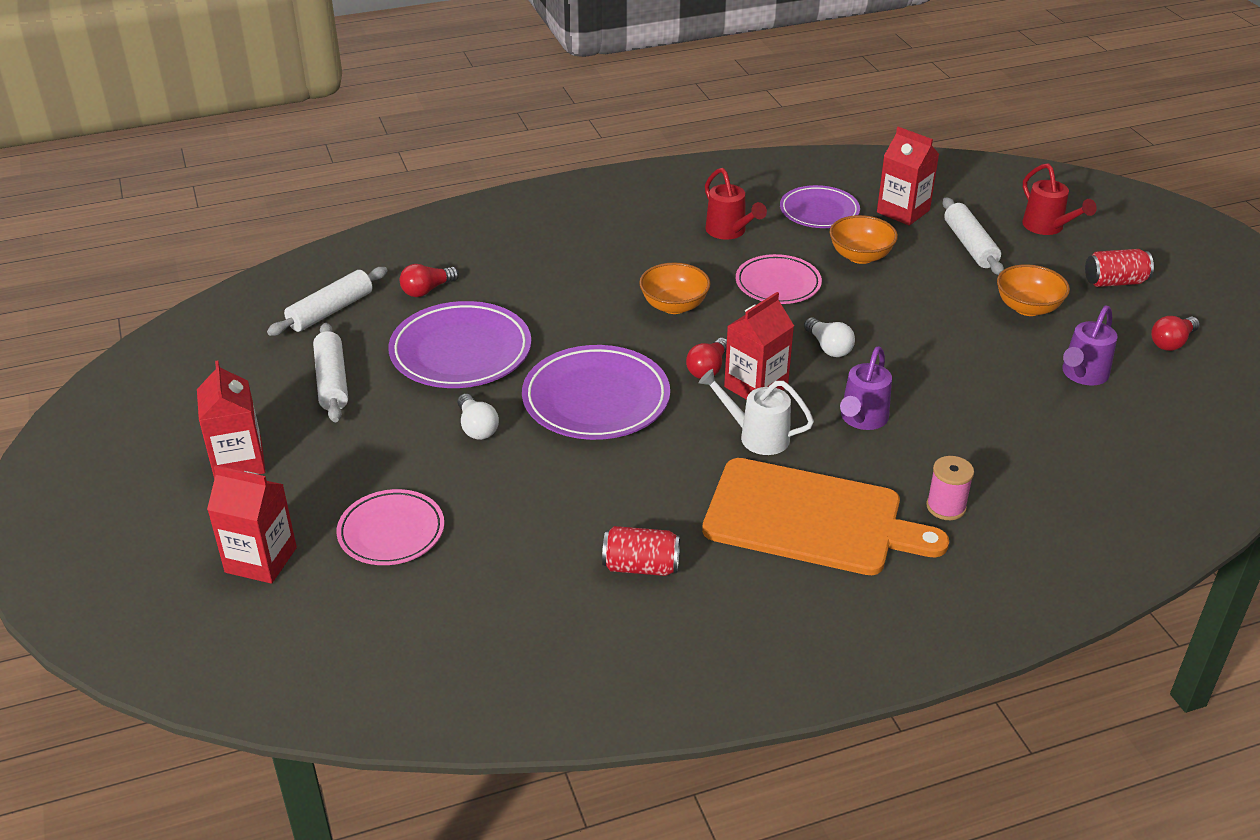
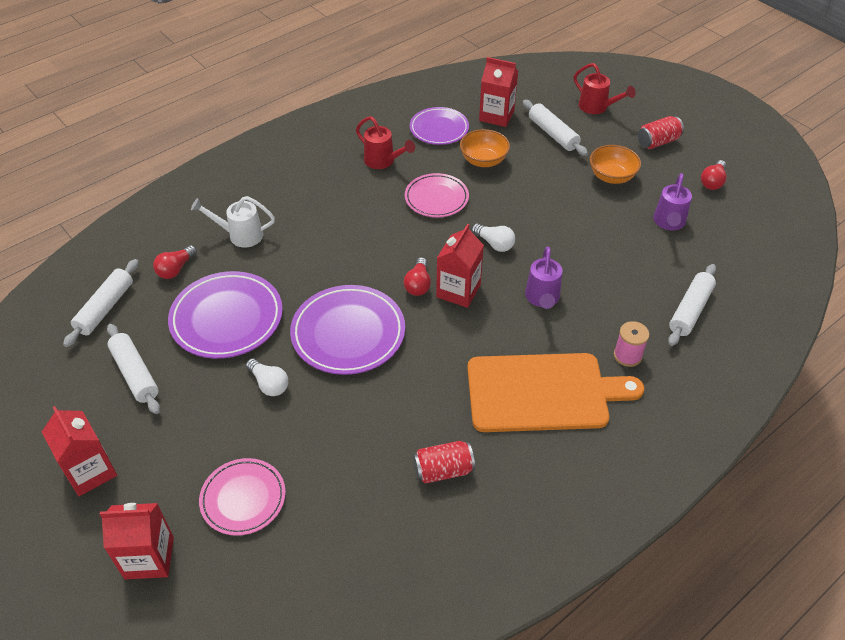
camera: 20 degrees left, 10 degrees up
orange bowl [639,263,711,314] -> none
white watering can [699,369,814,455] -> white watering can moved to [191,196,275,247]
none -> white rolling pin [668,264,716,346]

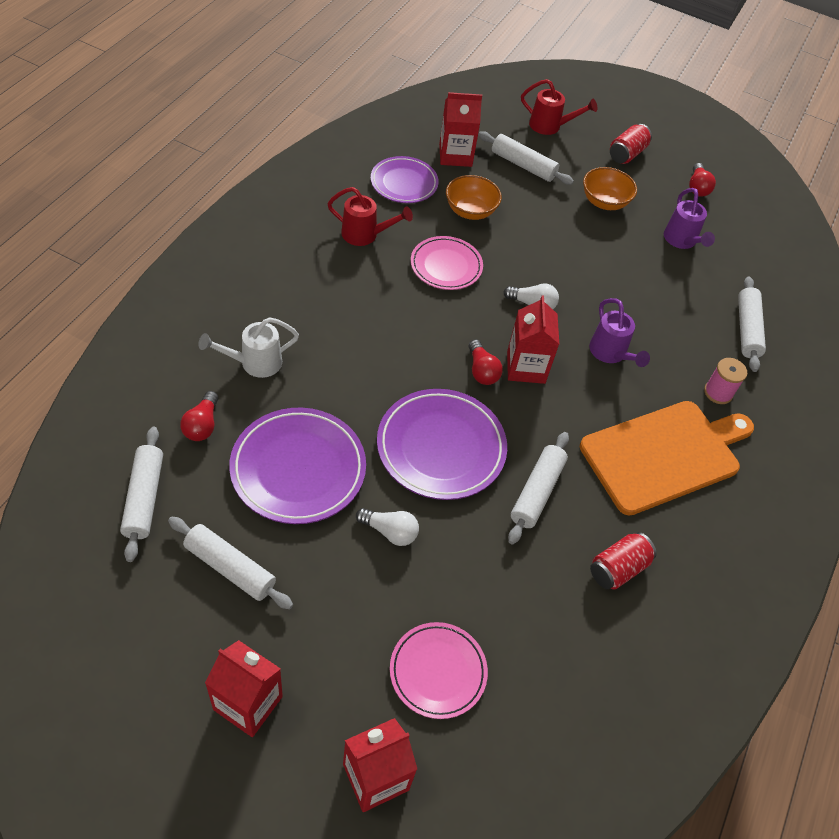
camera: 30 degrees left, 5 degrees up
none -> white rolling pin [508,432,569,544]

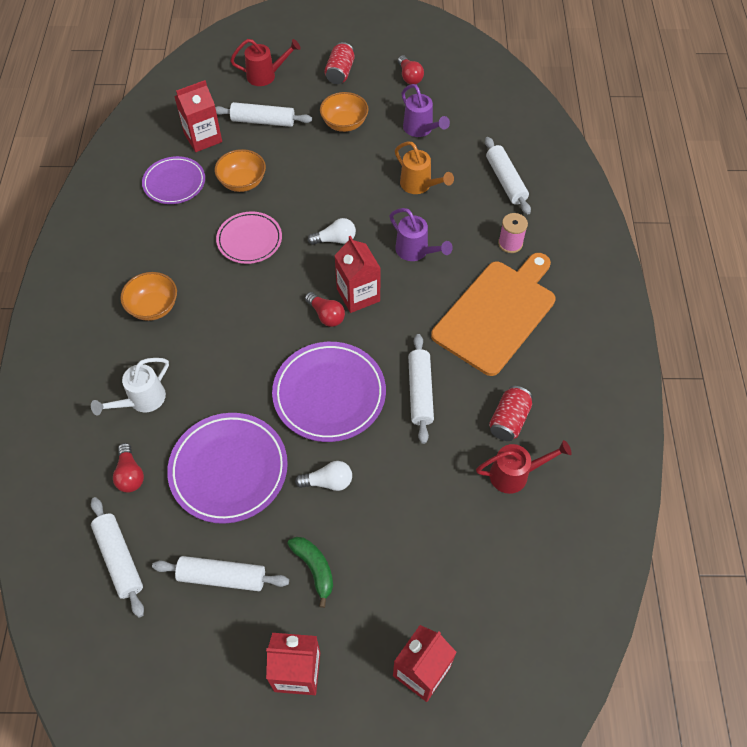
camera: 20 degrees left, 5 degrees up
red watering can [327,187,413,246] -> red watering can moved to [476,440,572,494]
pink plate [390,622,488,719] -> none
none -> orange bowl [120,272,177,321]
none -> green banana [287,537,333,608]
none -> orange watering can [395,141,454,194]

